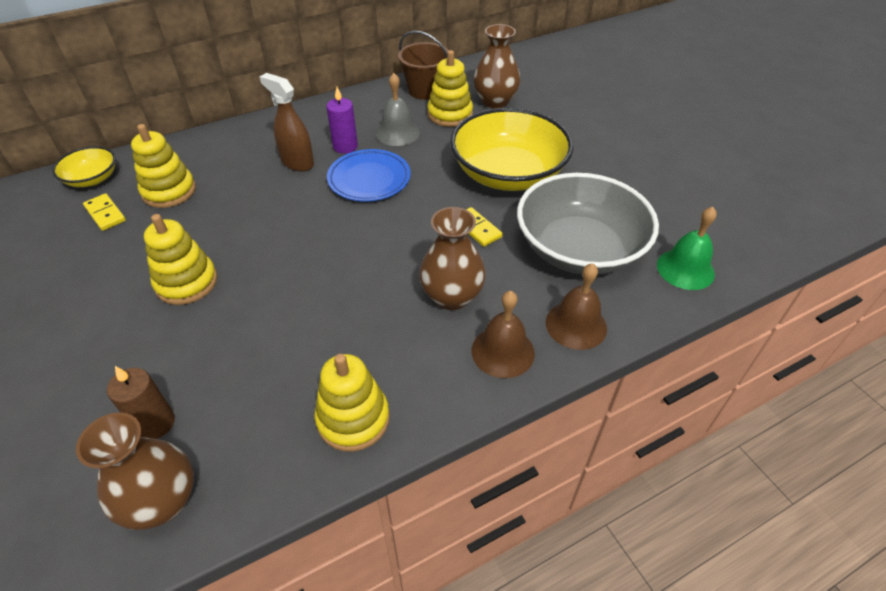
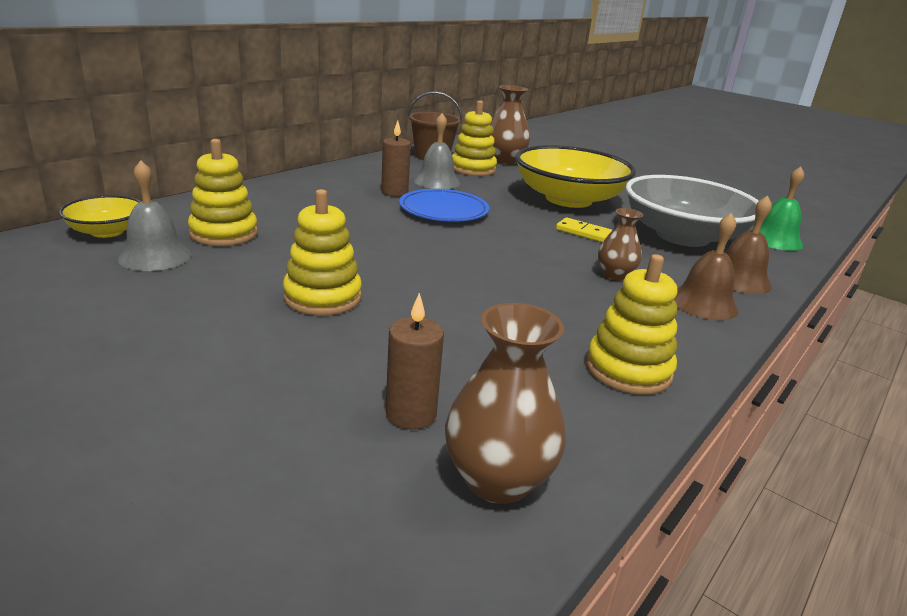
camera: 25 degrees left, 20 degrees down
yellow domino [83,193,126,231] -> grey bell [118,160,191,271]
brown spray bottle [260,73,314,171] -> none
purple candle [326,87,358,154] -> brown candle [381,120,411,196]
brown vase [419,207,486,310] -> brown vase [598,208,643,281], size x0.62

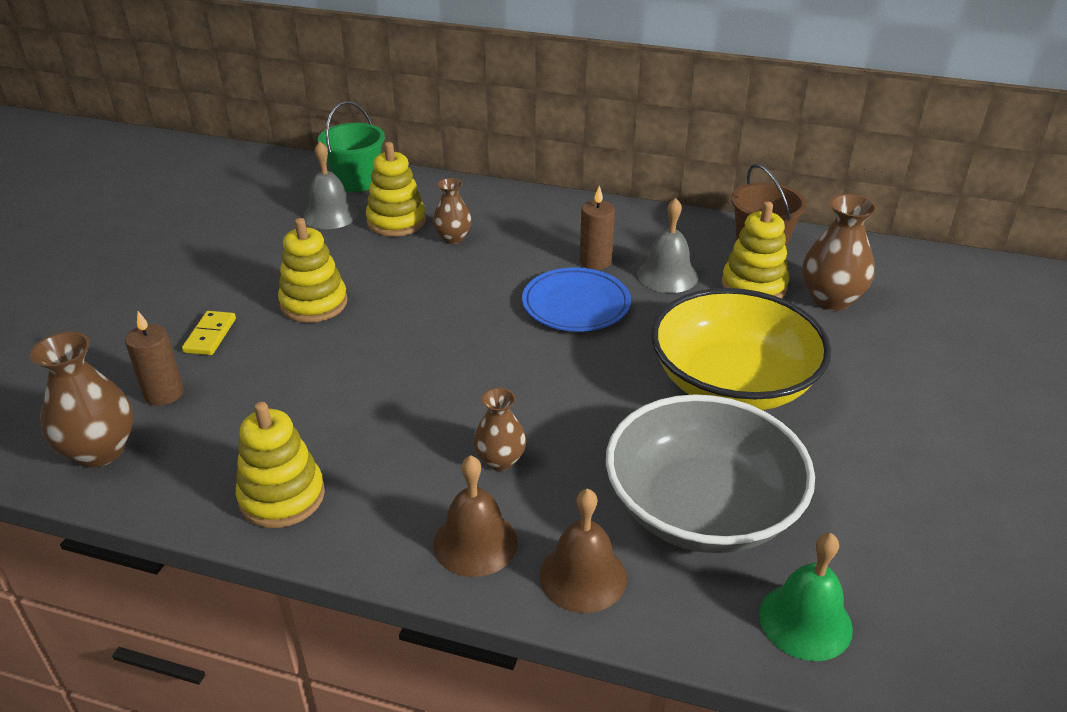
camera: 70 degrees right, 10 degrees up
yellow bowl [59,195,141,238] -> green bucket [318,101,385,192]
yellow domino [556,217,612,242] -> yellow domino moved to [182,311,236,355]
none -> brown vase [433,178,472,244]

